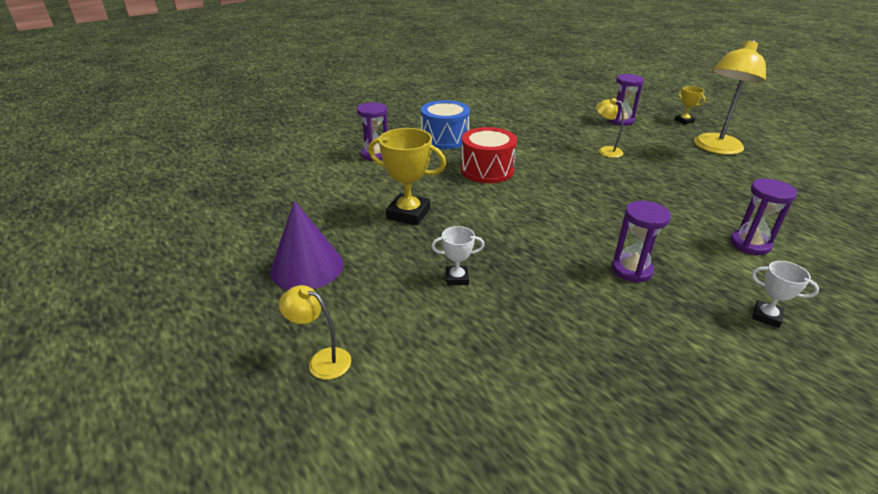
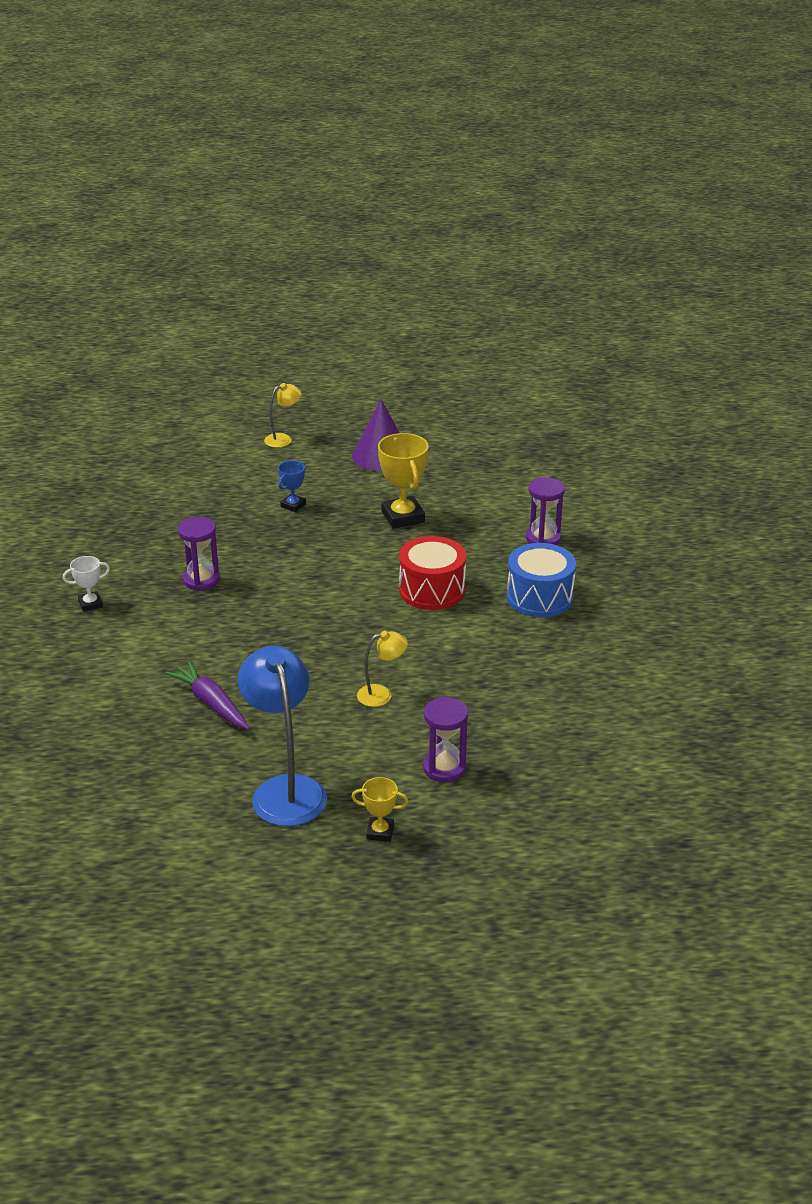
camera: 125 degrees right, 0 degrees up
yellow trophy [368,128,446,225] -> yellow trophy turned 75 degrees counterclockwise [378,433,428,529]
white trophy [431,226,485,286] -> blue trophy [278,461,306,512]
yellow lamp [694,39,766,155] -> blue lamp [237,646,327,827]
purple hourglass [730,178,797,255] -> none
none -> purple carrot [166,661,250,730]

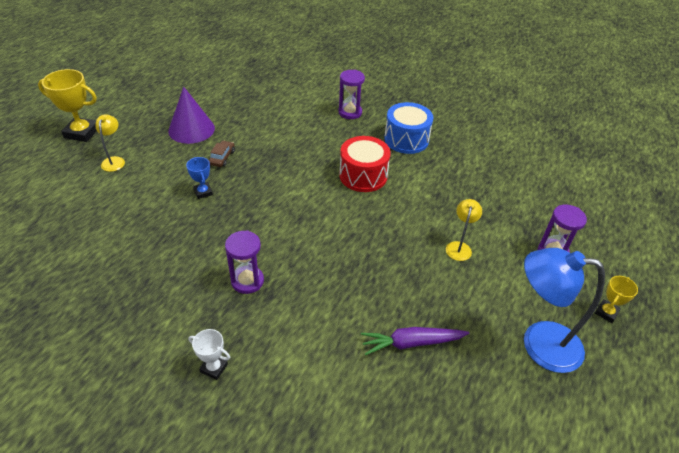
camera: 60 degrees left, 10 degrees up
white trophy [63,556,110,612] -> white trophy turned 75 degrees counterclockwise [189,329,230,380]
yellow trophy [378,433,428,529] -> yellow trophy moved to [38,69,97,142]
none -> brown car [209,140,235,167]

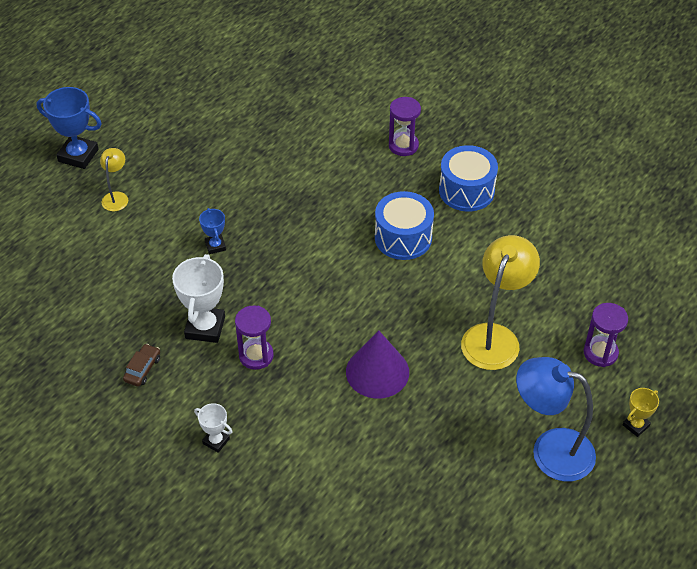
camera: 10 degrees right, 5 degrees up
yellow trophy [38,69,97,142] -> blue trophy [36,87,102,169]
purple cone [168,86,215,144] -> purple cone moved to [346,331,409,398]
brown car [209,140,235,167] -> brown car moved to [123,344,160,387]
red drum [339,136,391,192] -> blue drum [375,191,434,260]
purple carrot [361,327,470,355] -> none
yellow lamp [446,199,482,261] -> yellow lamp [461,235,540,370], size x1.98
none -> white trophy [172,254,225,343]

